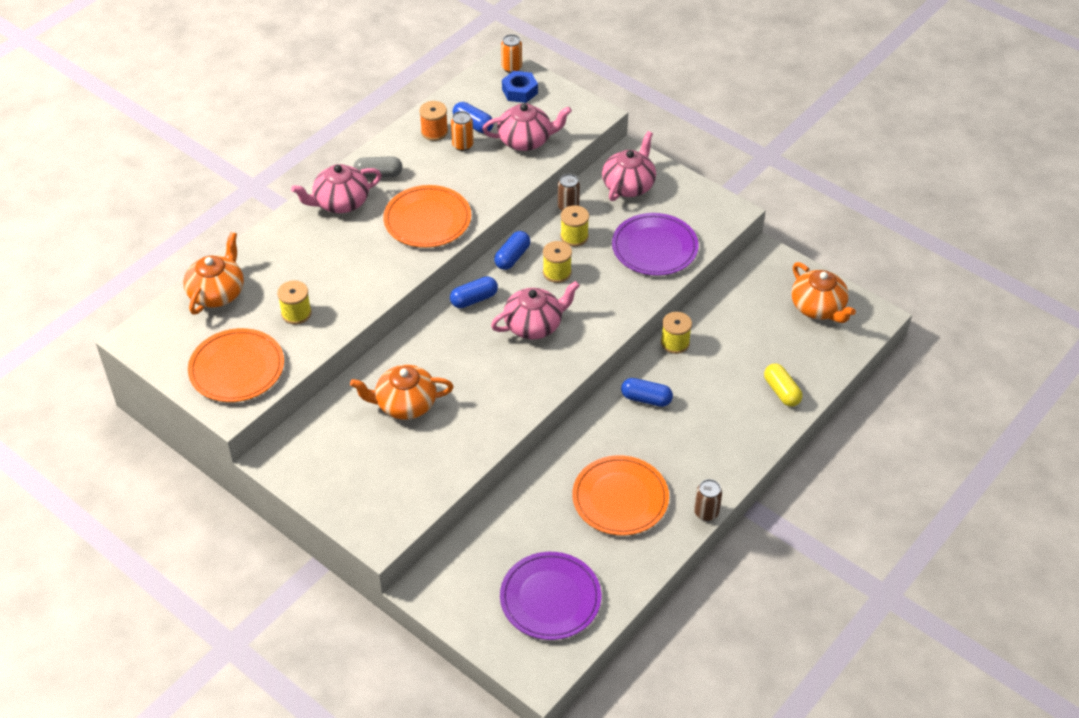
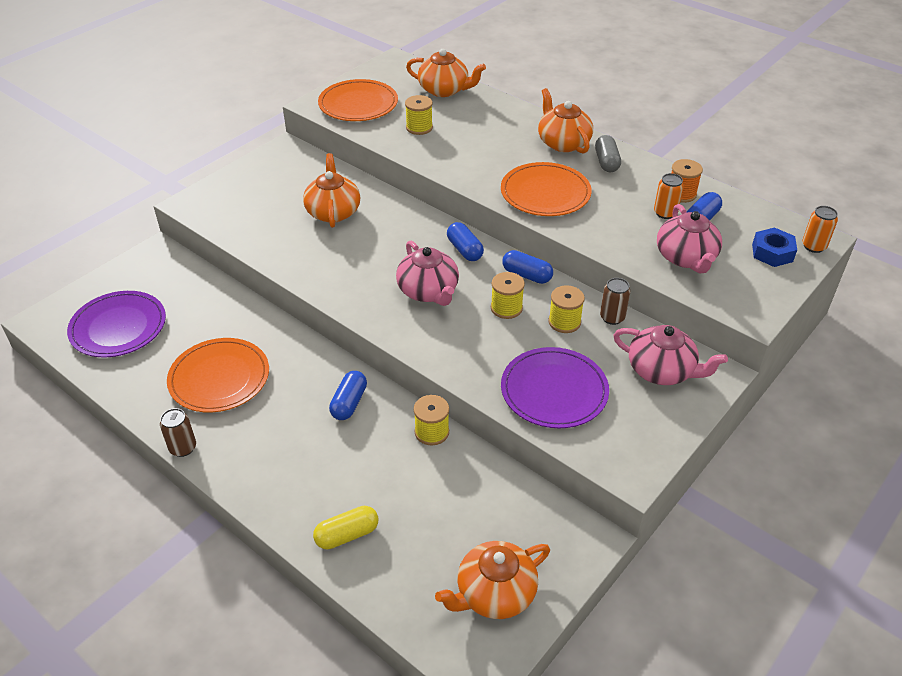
camera: 90 degrees right, 5 degrees down
pink teapot [291,164,382,213] -> orange teapot [538,88,593,153]

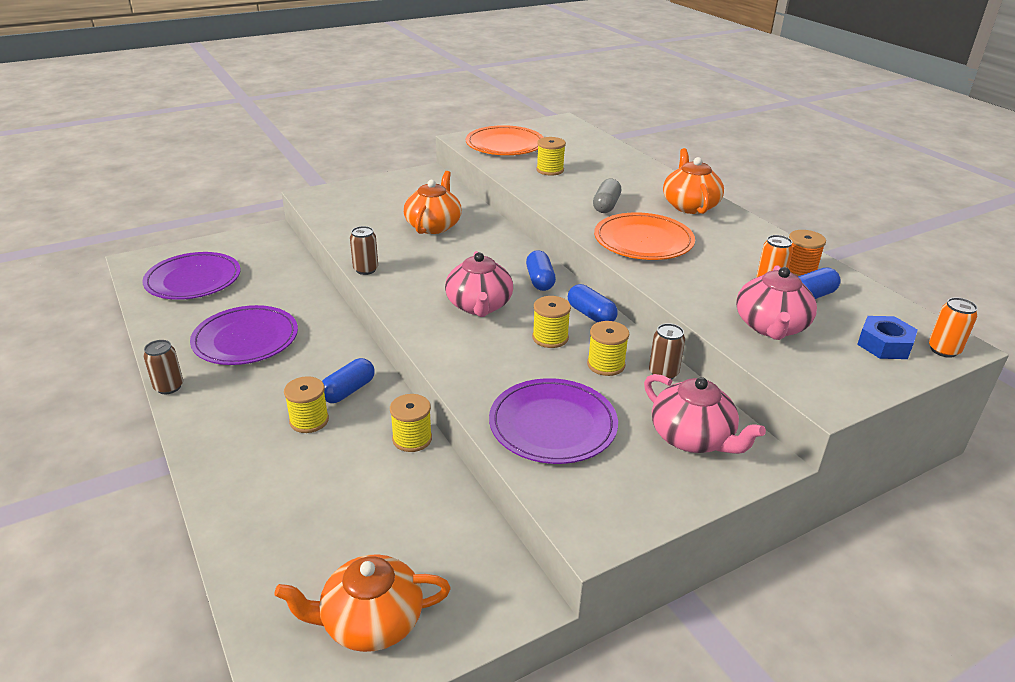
camera: 20 degrees right, 10 degrees down
orange plate [167,338,269,412] -> purple plate [190,305,298,365]
yellow capsule [313,506,379,549] -> none
orange teapot [406,49,486,97] -> none
grey capsule [595,135,621,172] -> grey capsule moved to [593,179,621,213]
none -> yellow spool [284,376,329,433]
none -> brown can [350,226,378,275]

